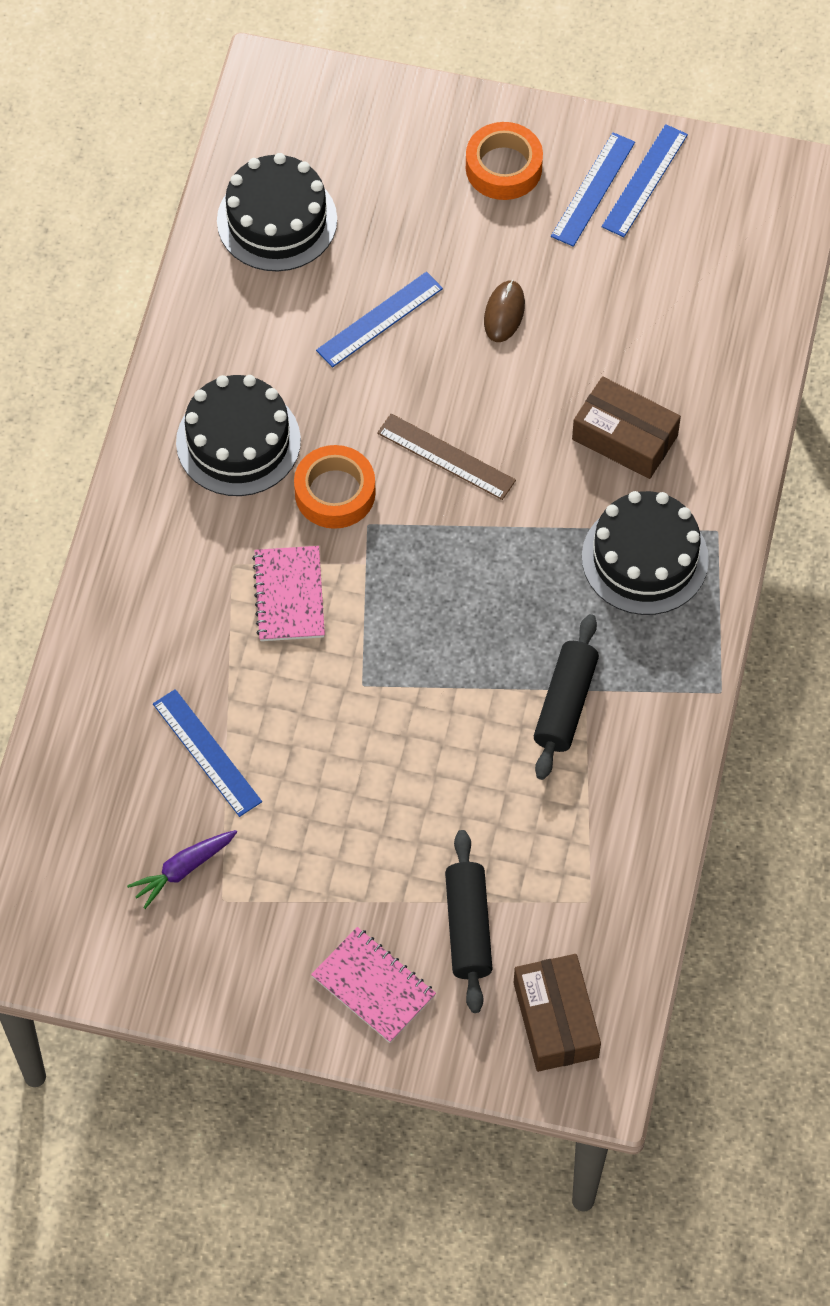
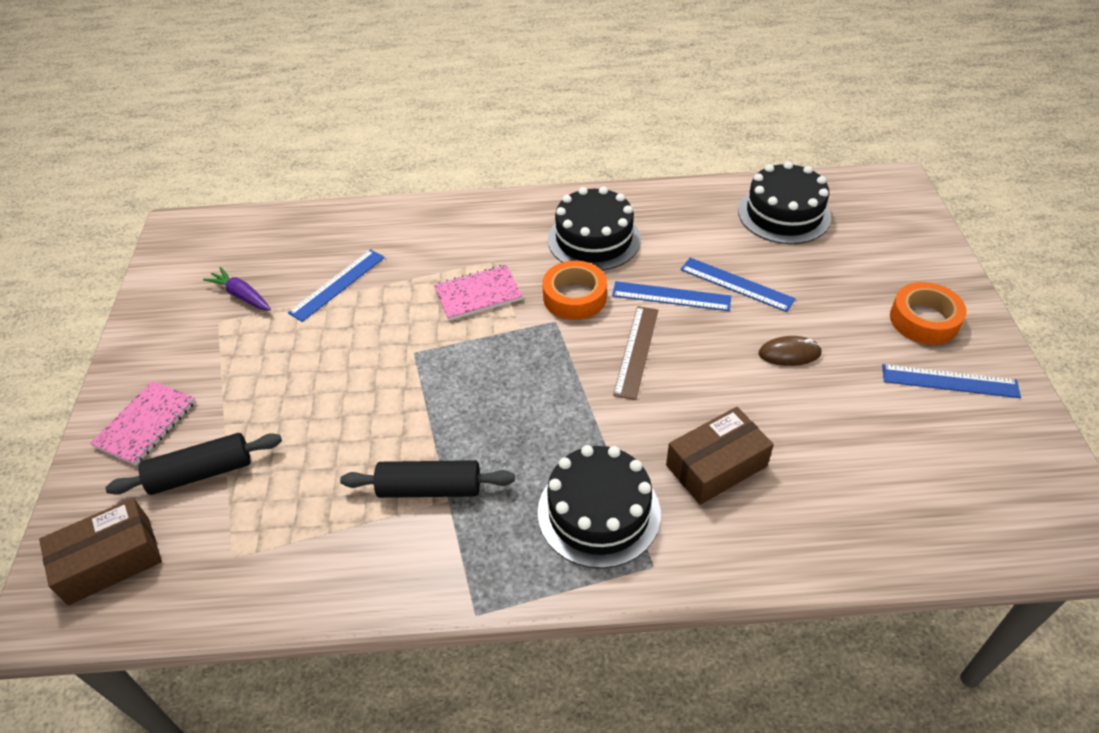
camera: 75 degrees right, 15 degrees down
brown box [572,377,681,479] -> brown box turned 45 degrees clockwise [666,407,774,505]
blue ruler [601,124,688,237] -> blue ruler moved to [612,281,731,311]

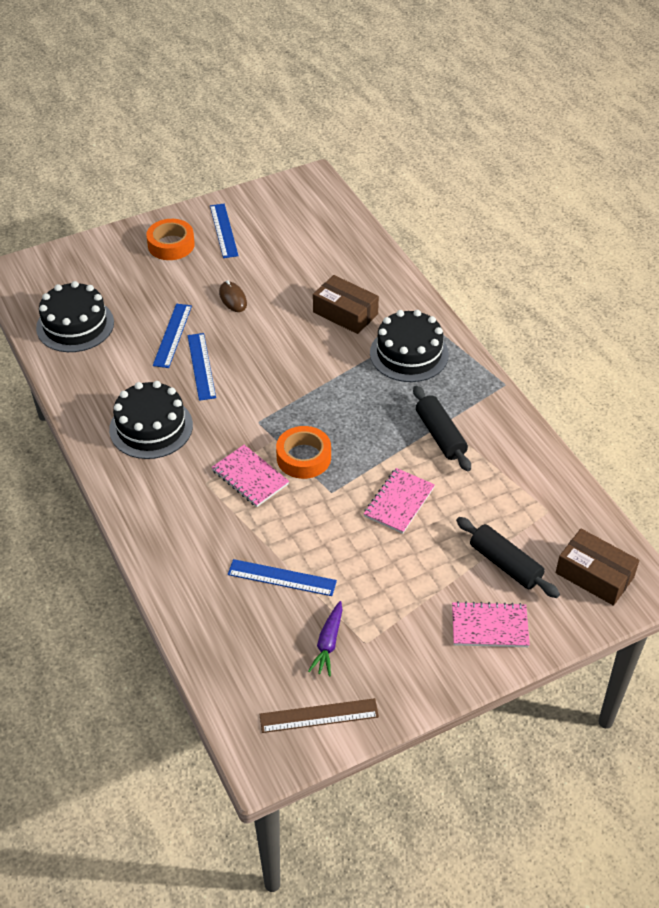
camera: 115 degrees left, 0 degrees up
orange tape [543,261,607,320] -> orange tape moved to [276,426,331,479]
brown ruler [613,306,658,400] -> brown ruler moved to [260,698,379,733]
none -> pink notebook [364,468,435,534]

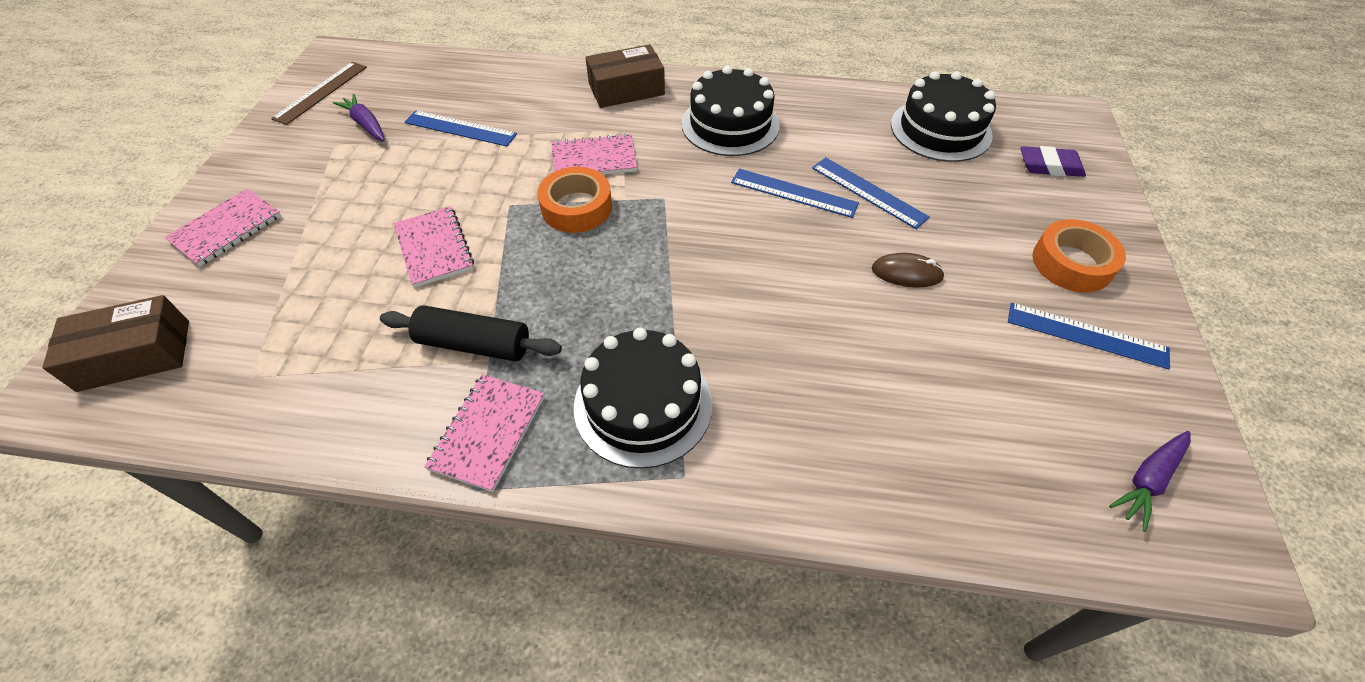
camera: 125 degrees right, 5 degrees up
blue ruler [228,559,337,596] -> blue ruler turned 60 degrees clockwise [405,111,517,146]
brown box [313,275,379,334] -> brown box moved to [586,44,665,108]
black rolling pin [456,517,560,598] -> none
none -> pink notebook [424,374,544,492]
none -> purple eraser [1021,146,1086,177]
none -> purple carrot [1109,431,1191,532]

